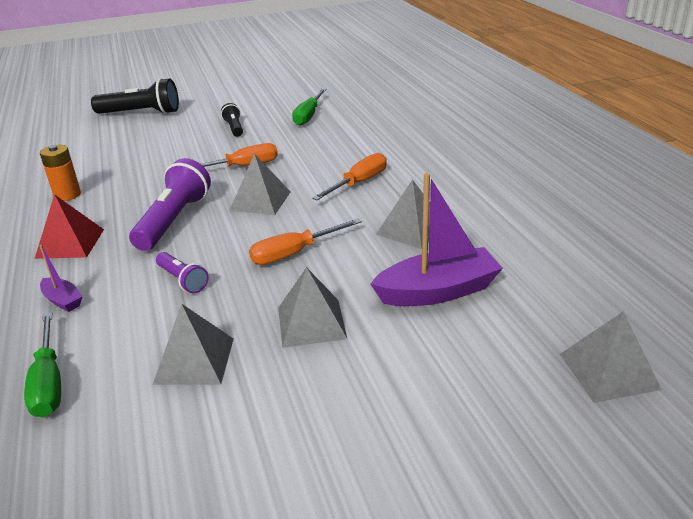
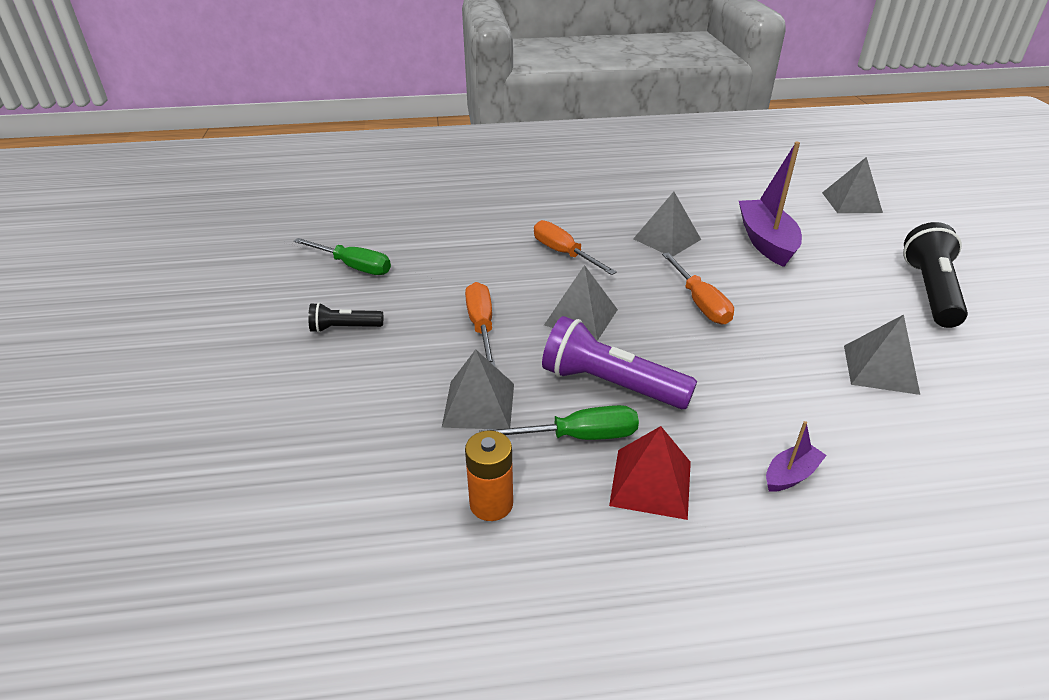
camera: 80 degrees left, 5 degrees up
green screwdriver [24,312,61,417] -> green screwdriver moved to [480,405,639,440]
black flashlight [91,78,179,114] -> black flashlight moved to [903,222,968,328]
purple flashlight [156,252,209,293] -> none
grey pyramid [278,267,347,348] -> grey pyramid moved to [442,349,514,429]

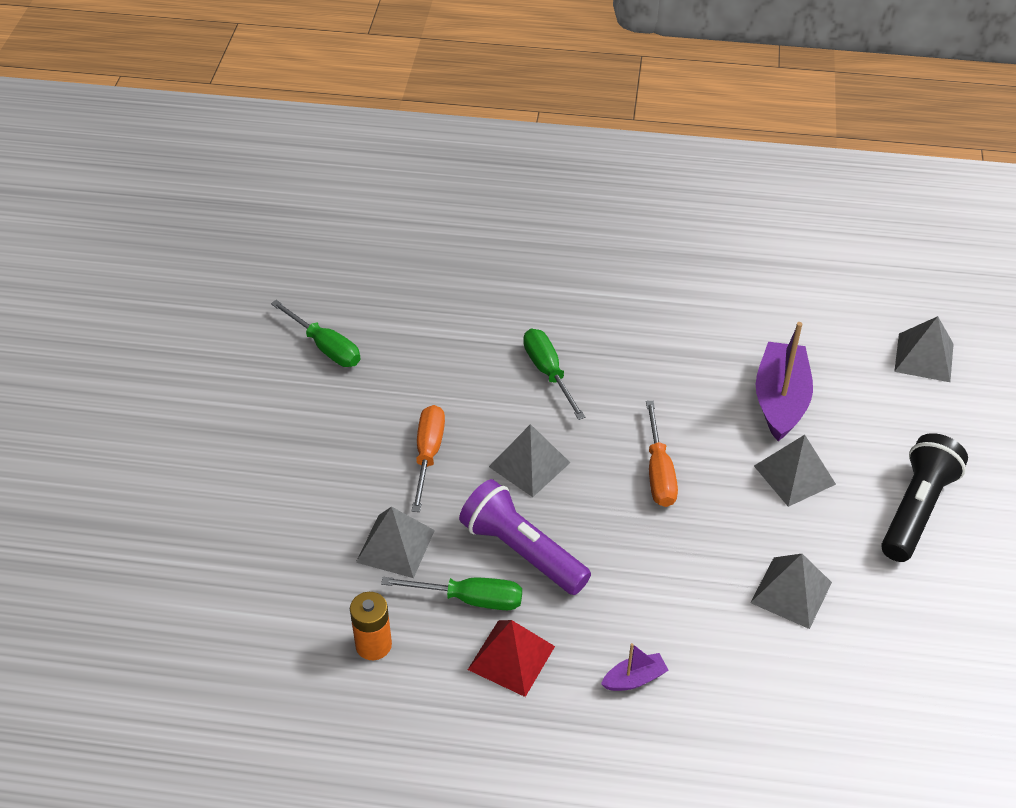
camera: 15 degrees right, 10 degrees up
black flashlight [308,303,383,333] -> none
orange screwdriver [534,220,617,275] -> green screwdriver [523,329,585,420]
grey pyramid [633,192,701,257] -> grey pyramid moved to [754,435,836,507]

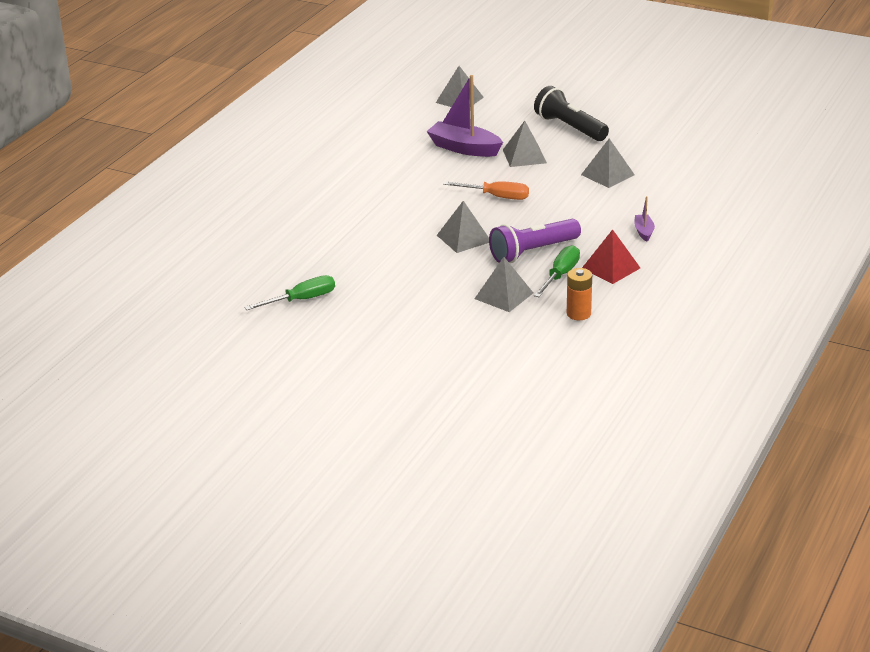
camera: 70 degrees left, 15 degrees down
orange screwdriver [412,405,445,512] -> none
green screwdriver [523,329,585,420] -> none

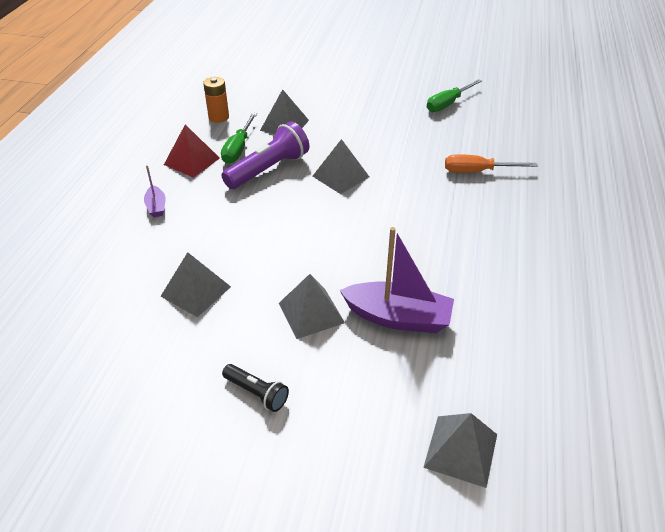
camera: 165 degrees right, 10 degrees up
orange screwdriver [443,181,529,200] -> orange screwdriver moved to [445,154,538,173]
black flashlight [534,86,609,141] -> black flashlight [222,364,289,412], size x0.54

